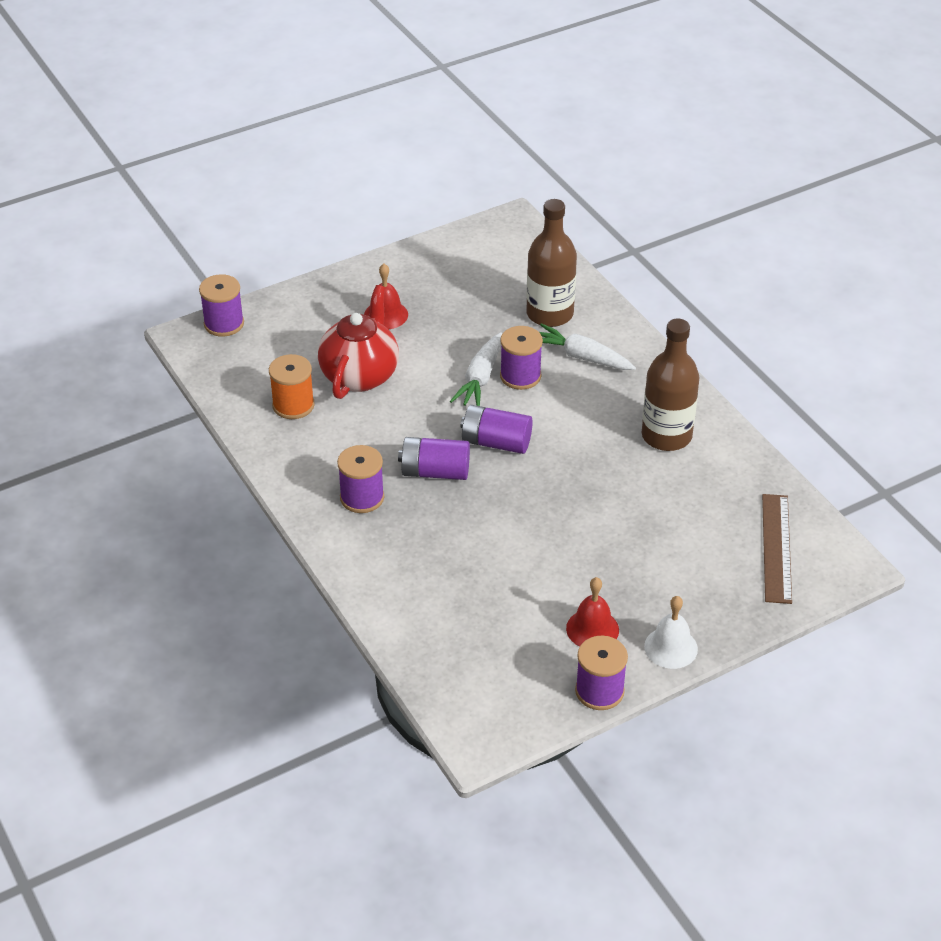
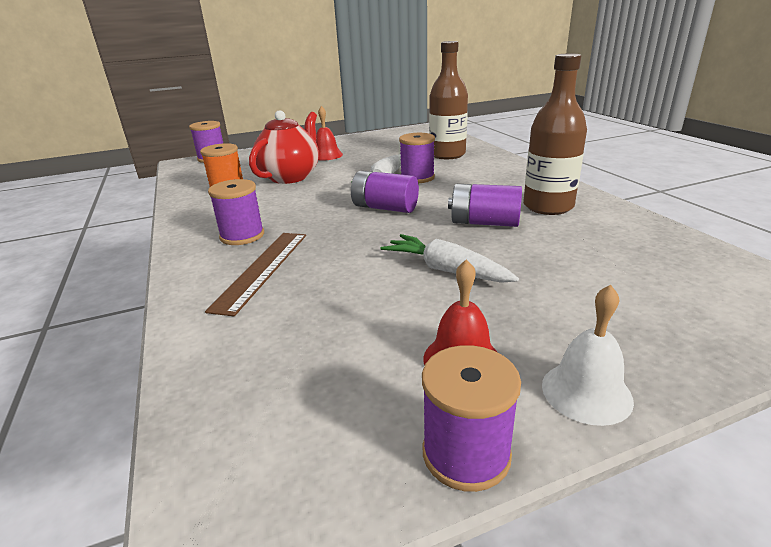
camera: 10 degrees right, 15 degrees down
purple battery [398,437,470,480] -> purple battery moved to [448,184,522,227]
white carrot [539,323,636,370] -> white carrot moved to [381,234,519,283]
brown ruler [762,494,792,604] -> brown ruler moved to [205,233,306,316]

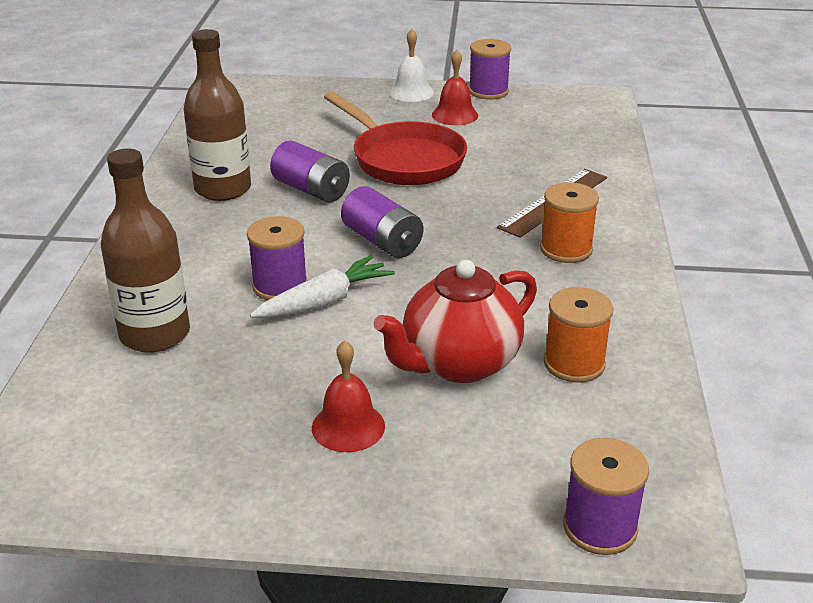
camera: 155 degrees left, 5 degrees up
purple spool [208,179,264,245] -> orange spool [540,182,599,263]
white carrot [381,234,519,283] -> red pan [324,91,467,185]

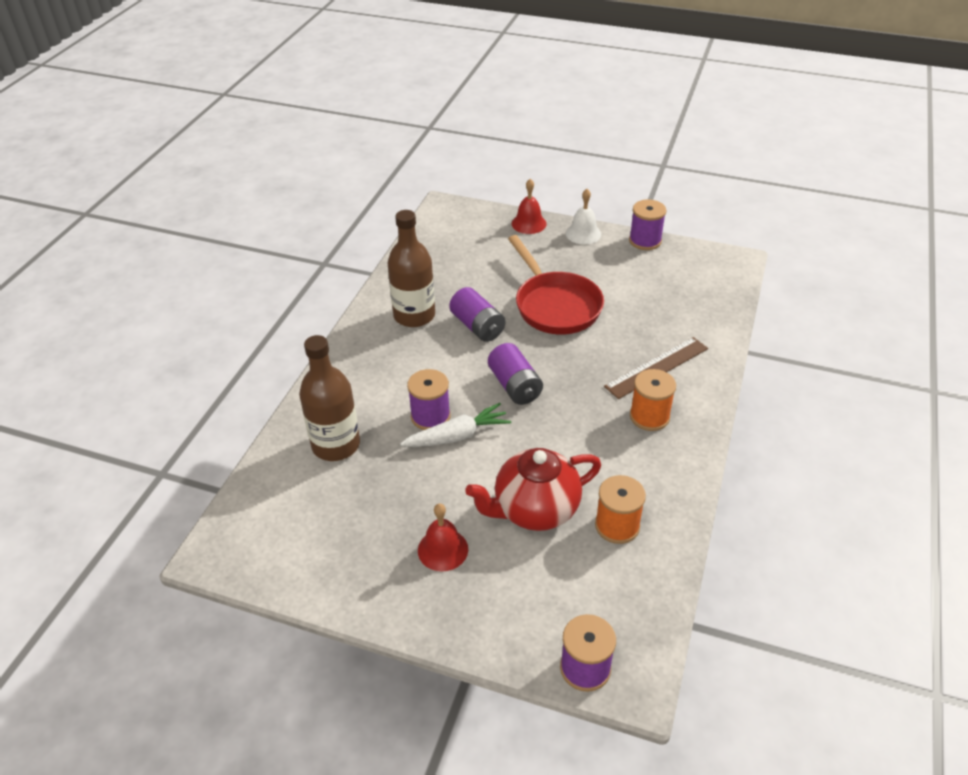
camera: 15 degrees right, 10 degrees up
red bell [432,50,478,125] -> red bell moved to [512,179,547,234]

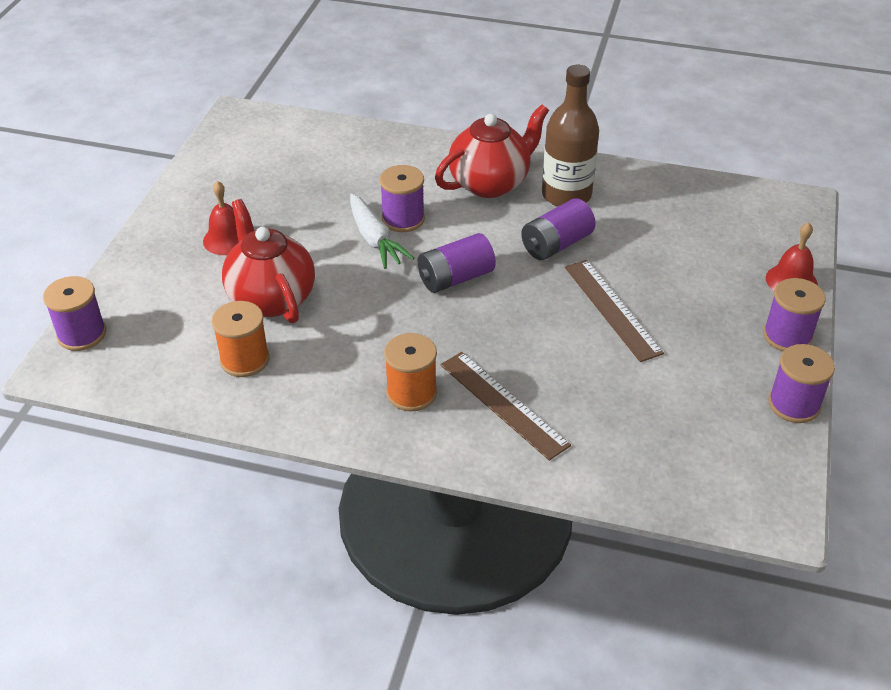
camera: 85 degrees right, 0 degrees up
brown bottle [299,335,360,461] -> none
red pan [508,235,604,335] -> brown ruler [565,260,664,362]
white bell [566,189,601,244] -> purple spool [763,278,826,351]
none -> red teapot [435,104,549,198]

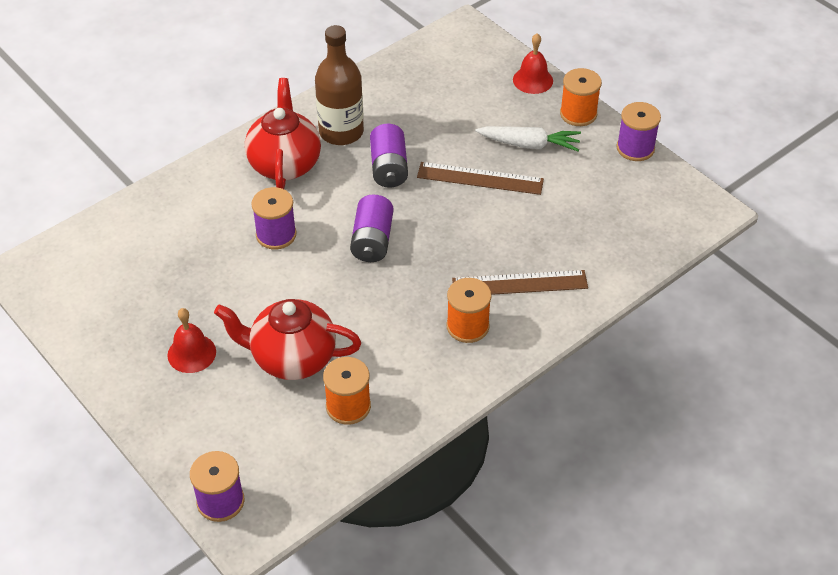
camera: 55 degrees left, 5 degrees up
white carrot [350,193,414,269] -> white carrot moved to [475,126,581,152]
purple spool [763,278,826,351] -> orange spool [560,68,602,126]

